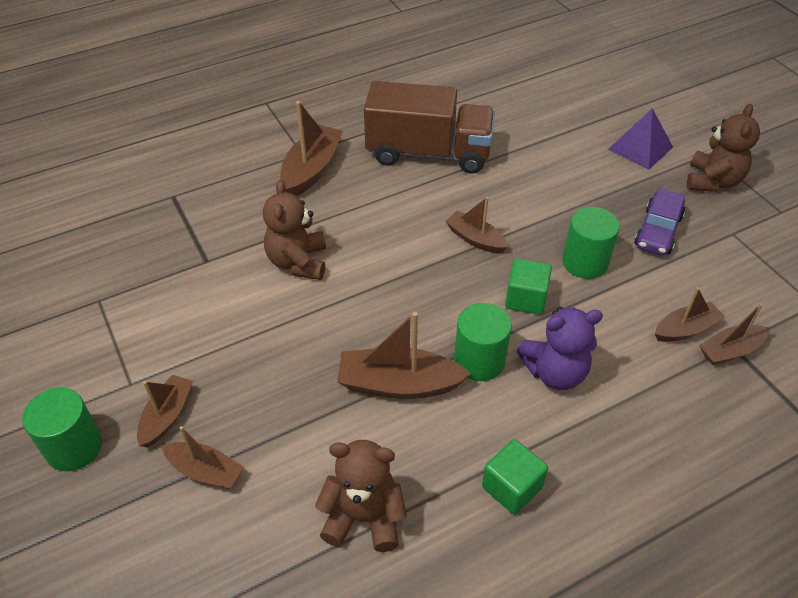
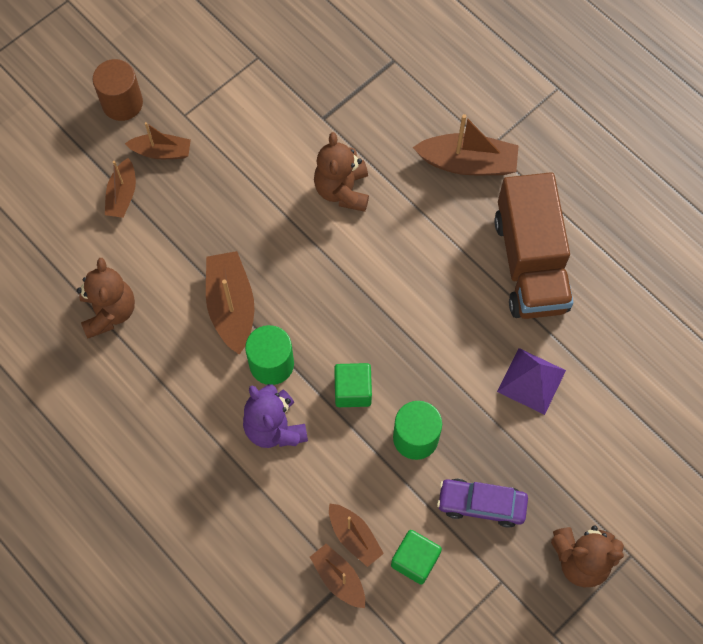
camera: 75 degrees right, 20 degrees up
green cylinder [22,388,102,471] -> brown cylinder [92,59,143,121]
brown teddy bear [263,180,326,280] -> brown teddy bear turned 75 degrees counterclockwise [314,132,369,212]
brown boat [445,197,508,254] -> none
green cube [482,439,548,515] -> green cube moved to [391,530,442,585]
purple pyramid [609,108,673,169] -> purple pyramid moved to [497,348,566,415]

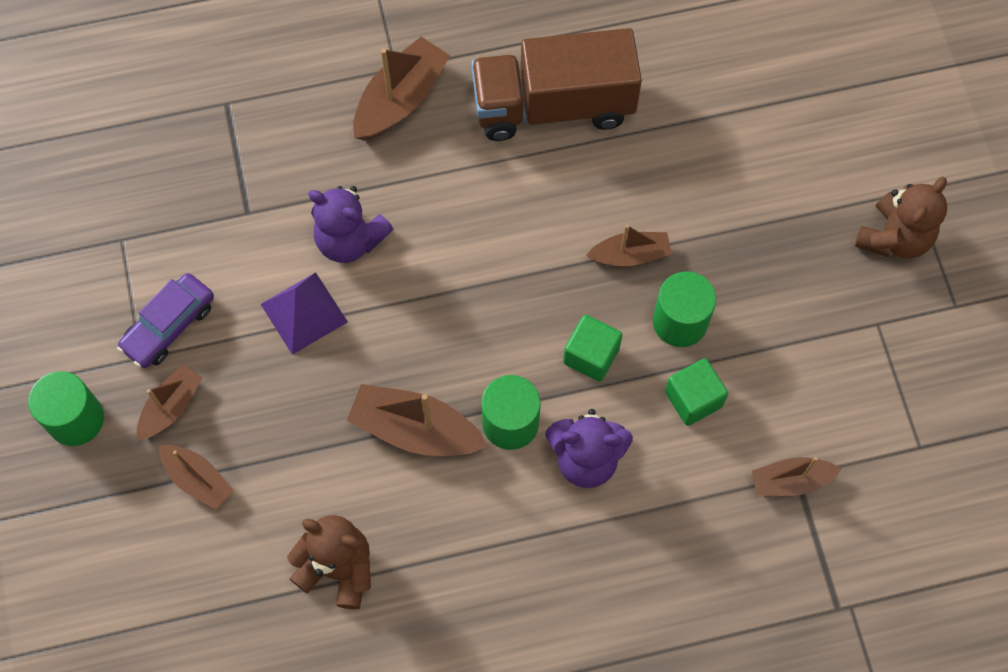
camera: 60 degrees left, 0 degrees up
brown cylinder [92,59,143,121] -> green cylinder [28,371,104,446]
brown teddy bear [314,132,369,212] -> purple teddy bear [308,186,393,263]
brown boat [329,504,384,567] -> brown boat moved to [586,225,672,266]
green cube [391,530,442,585] -> green cube moved to [665,358,728,426]
purple car [437,479,528,528] -> purple car moved to [117,273,214,368]
brown truck [495,172,573,319] -> brown truck turned 150 degrees clockwise [471,28,642,141]
purple pyramid [497,348,566,415] -> purple pyramid moved to [261,272,348,355]

